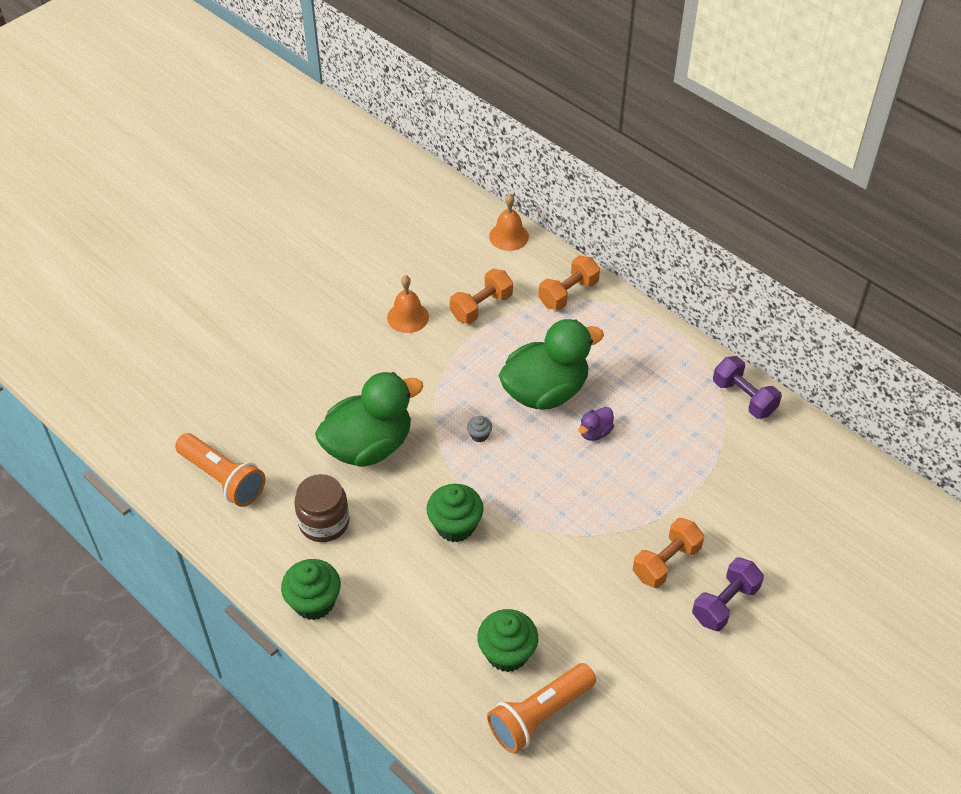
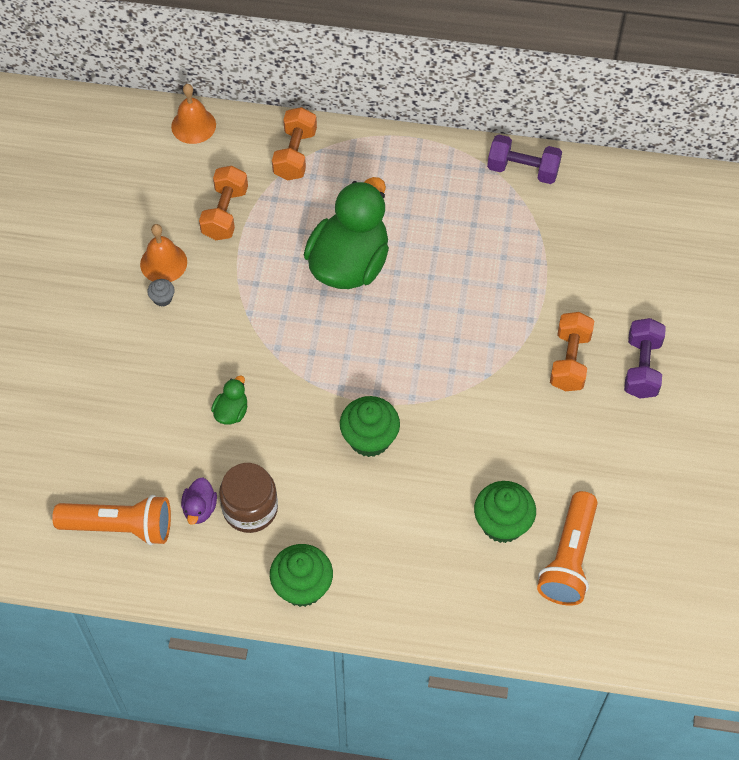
camera: 35 degrees left, 10 degrees up
green duck [315,372,424,467] -> green duck [211,375,248,424], size x0.41
grey cupcake [467,416,492,442] -> grey cupcake moved to [147,279,175,307]
purple duck [579,407,614,441] -> purple duck moved to [181,477,217,525]

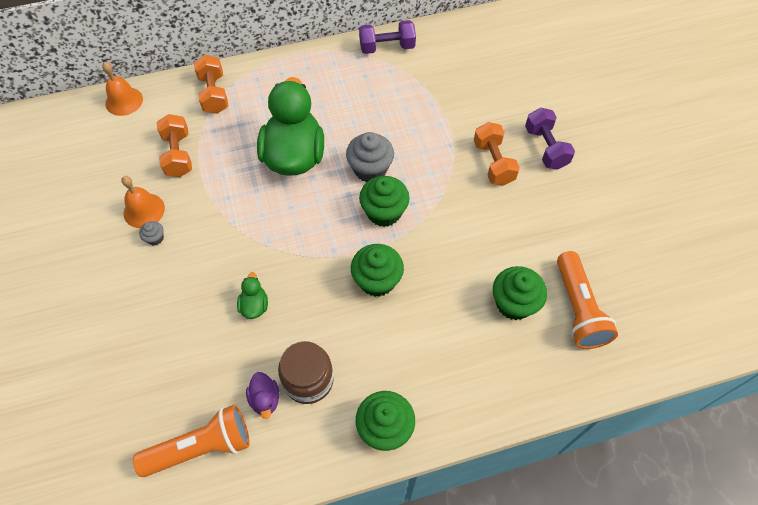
camera: 25 degrees left, 0 degrees up
none -> grey cupcake [346,132,394,182]
none -> green cupcake [359,176,410,227]

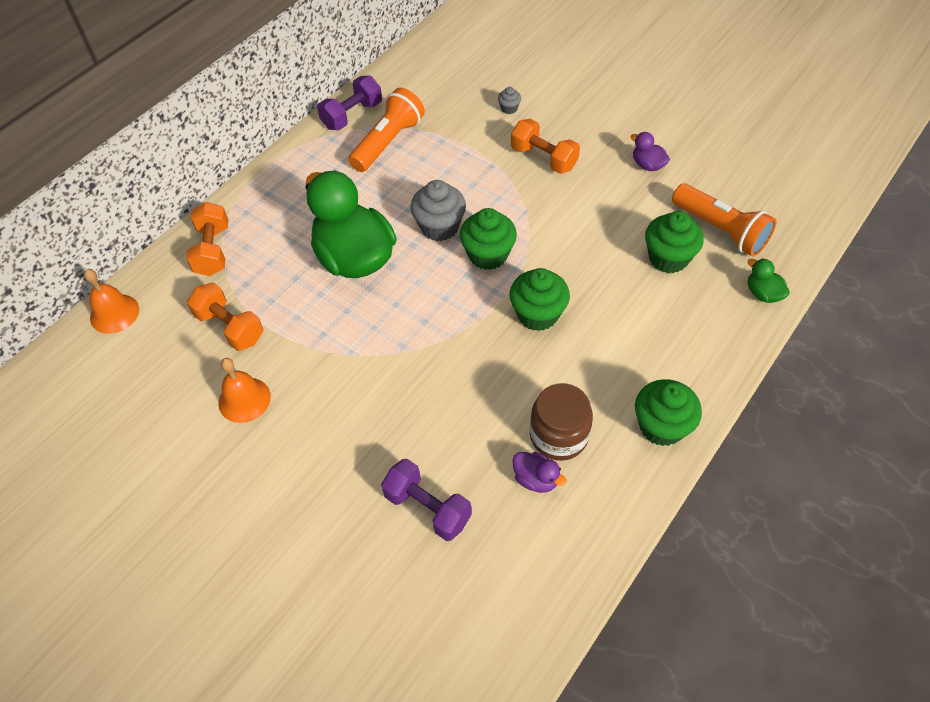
camera: 35 degrees left, 5 degrees down
orange flashlight [133,404,250,477] -> orange flashlight moved to [348,88,425,172]
grey cupcake [139,221,164,245] -> grey cupcake moved to [498,87,521,114]
orange dumbbell [194,55,229,114] -> orange dumbbell turned 45 degrees clockwise [186,202,228,276]
green duck [237,272,268,319] -> green duck moved to [747,258,790,303]
purple dumbbell [525,108,575,169] -> purple dumbbell moved to [381,459,472,541]
none -> purple duck [630,132,670,171]

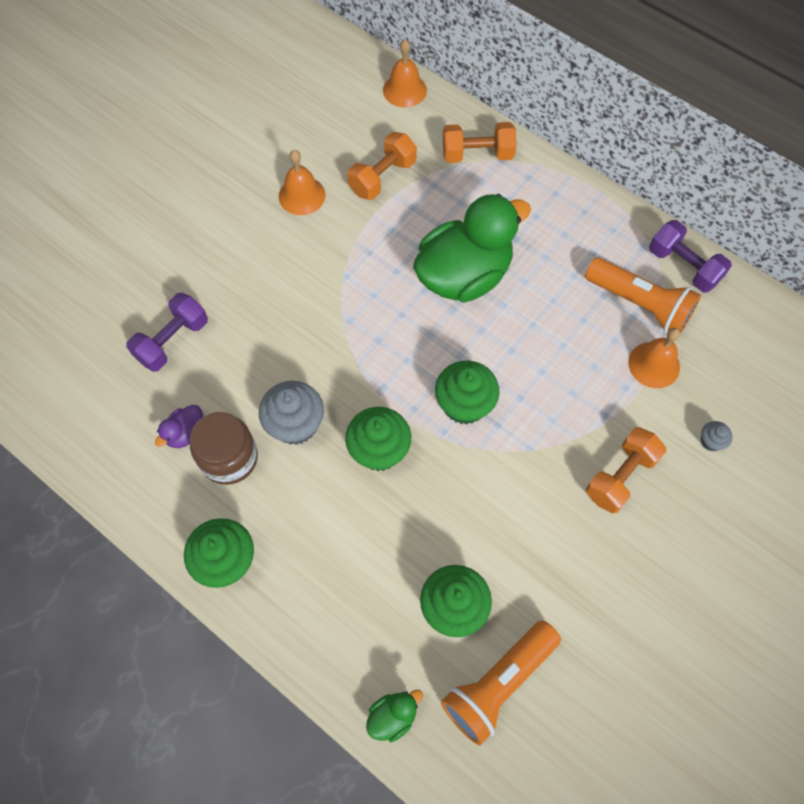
camera: 90 degrees right, 10 degrees up
grey cupcake [410,180,466,241] -> grey cupcake moved to [259,381,324,445]
purple duck [630,132,670,171] -> none
none -> orange bell [628,328,680,388]

